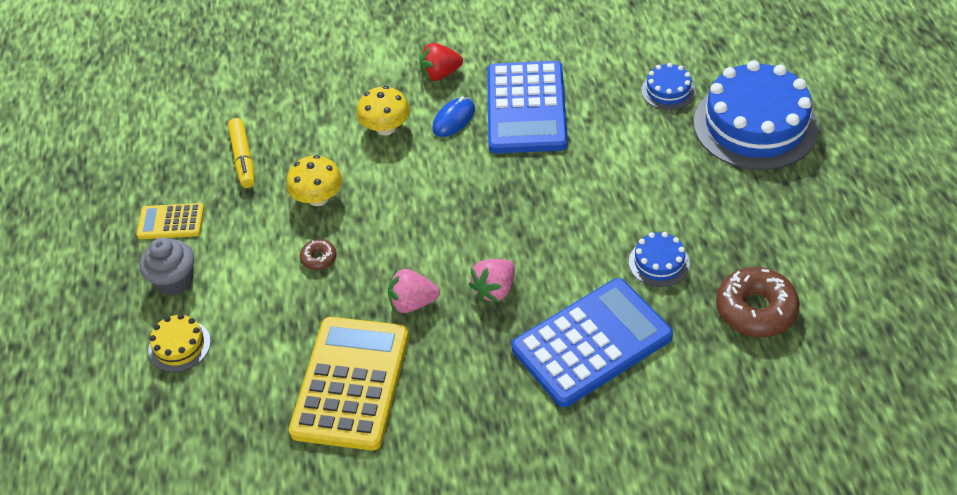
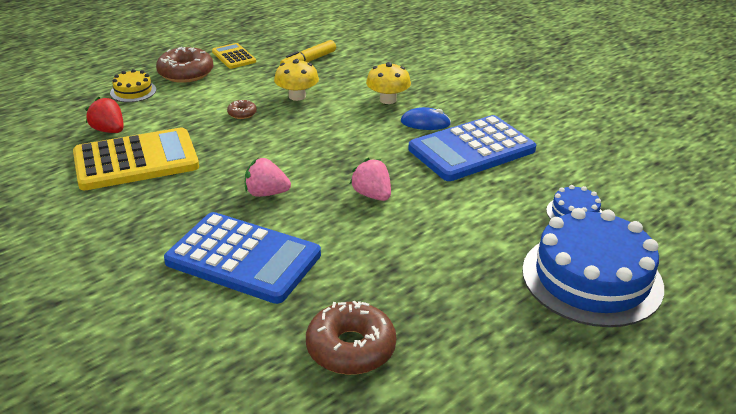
camera: 55 degrees right, 15 degrees down
grey cupcake [140,237,194,296] -> brown donut [156,47,213,83]
pink strawberry [388,268,440,313] -> pink strawberry moved to [350,158,391,201]
red strawberry [419,43,463,81] -> red strawberry moved to [85,97,124,133]
blue cake [629,232,690,287] -> none

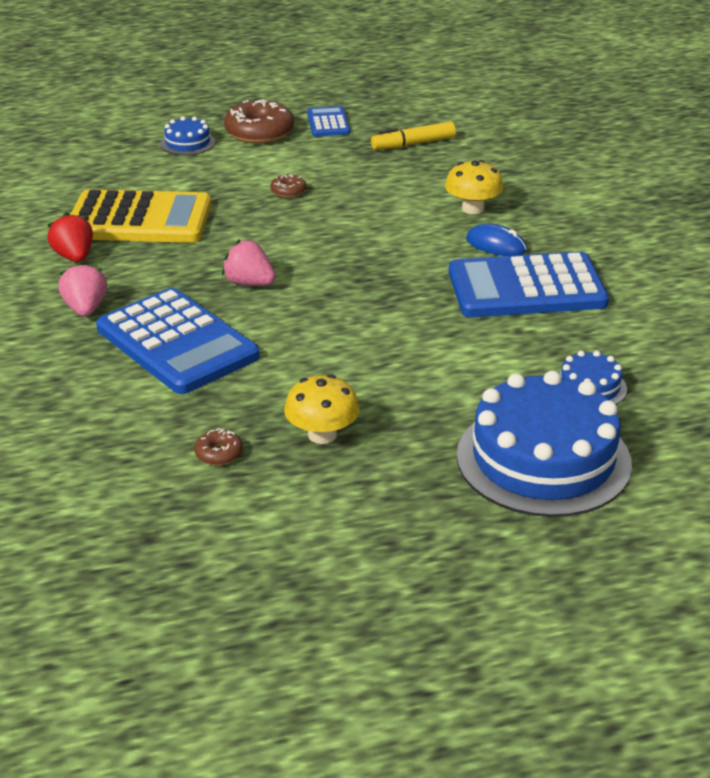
camera: 25 degrees right, 0 degrees up
red strawberry [85,97,124,133] -> red strawberry moved to [47,212,93,262]
yellow cake [110,69,156,102] -> blue cake [161,117,215,155]
yellow calculator [212,43,256,69] -> blue calculator [307,106,350,137]
yellow mushroom [274,59,319,101] -> yellow mushroom moved to [284,374,360,444]
brown donut [306,301,396,375] -> brown donut [194,428,243,465], size x0.48
pink strawberry [350,158,391,201] -> pink strawberry moved to [58,262,107,316]

